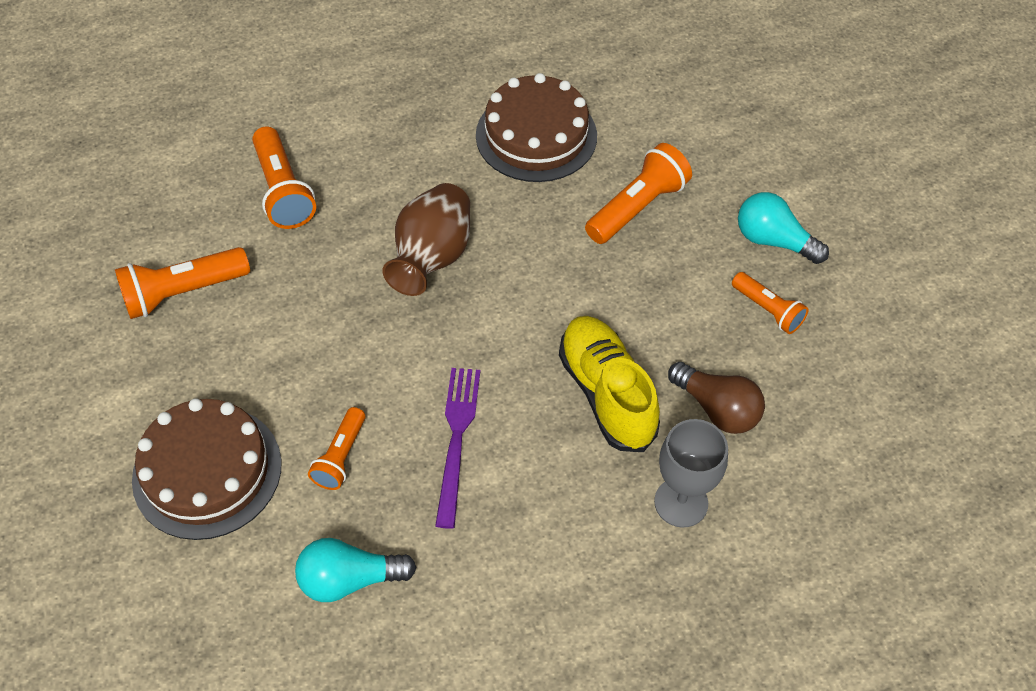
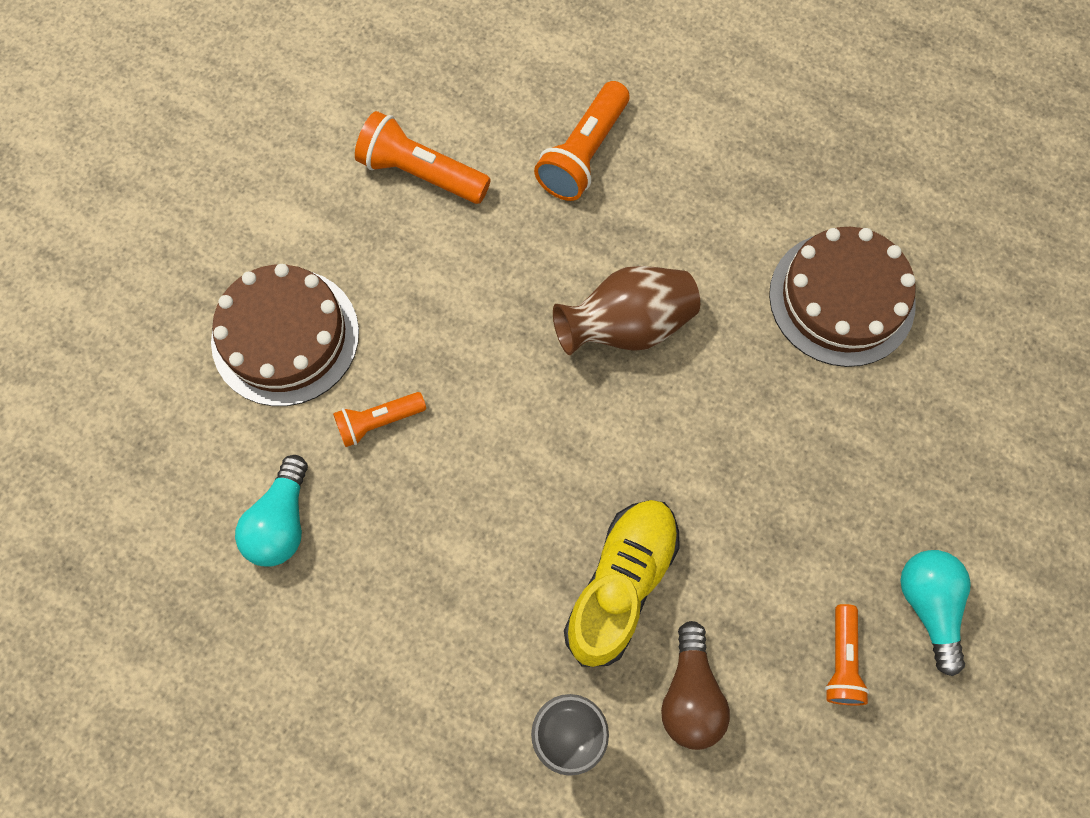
camera: 50 degrees right, 15 degrees up
turquoise light bulb [295,538,417,602] -> turquoise light bulb turned 120 degrees counterclockwise [235,455,308,567]
purple fork [435,368,480,529] -> none
orange flashlight [585,143,692,244] -> none

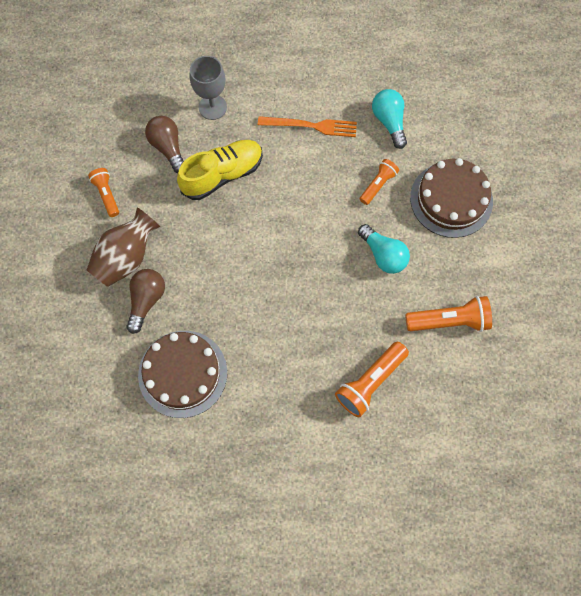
camera: 150 degrees right, 0 degrees up
orange flashlight [534,81,629,201] -> orange flashlight turned 135 degrees counterclockwise [335,342,409,417]
brown vase [553,266,700,355] -> brown vase moved to [87,207,161,287]
yellow shoe [564,500,680,667] -> yellow shoe turned 120 degrees counterclockwise [177,140,263,200]
turquoise light bulb [900,550,971,676] -> turquoise light bulb moved to [358,224,410,274]
none -> brown light bulb [126,269,165,334]
none -> orange fork [258,116,357,137]

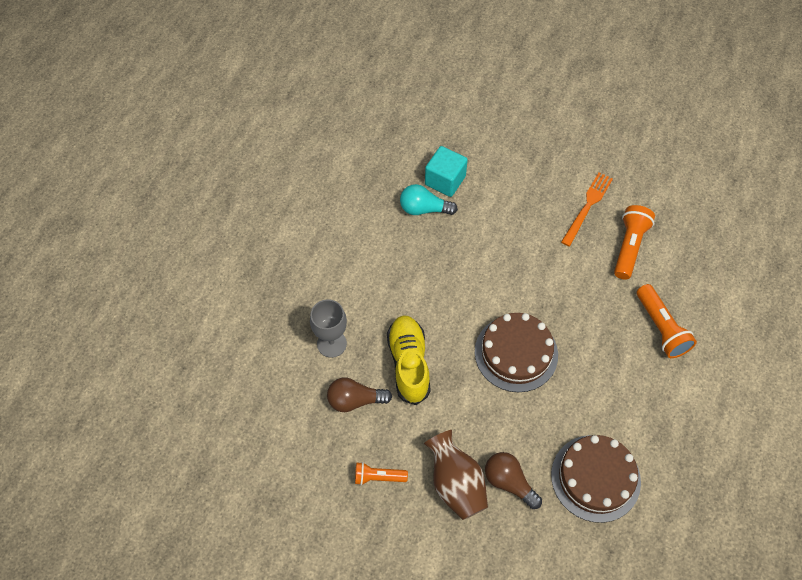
camera: 65 degrees left, 10 degrees down
orange fork [258,116,357,137] -> orange fork moved to [561,173,613,246]
turquoise light bulb [358,224,410,274] -> none
orange flashlight [360,159,399,205] -> none
brown cake [410,158,493,238] -> brown cake moved to [475,313,558,392]
none -> turquoise cube [425,146,468,197]

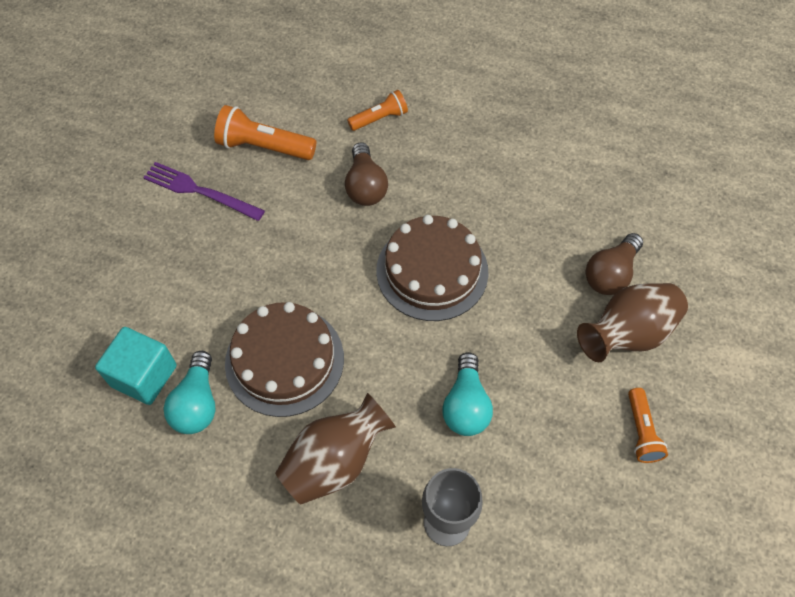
camera: 95 degrees left, 0 degrees up
brown light bulb [327,378,392,412] -> brown light bulb moved to [345,142,388,206]
yellow shoe [387,315,431,405] -> turquoise light bulb [442,352,493,436]
brown cake [551,435,641,523] -> brown cake moved to [225,302,344,417]
orange fork [561,173,613,246] -> purple fork [143,162,265,221]
orange flashlight [637,284,697,358] -> orange flashlight [347,90,408,131], size x0.63
none -> brown vase [275,393,396,505]

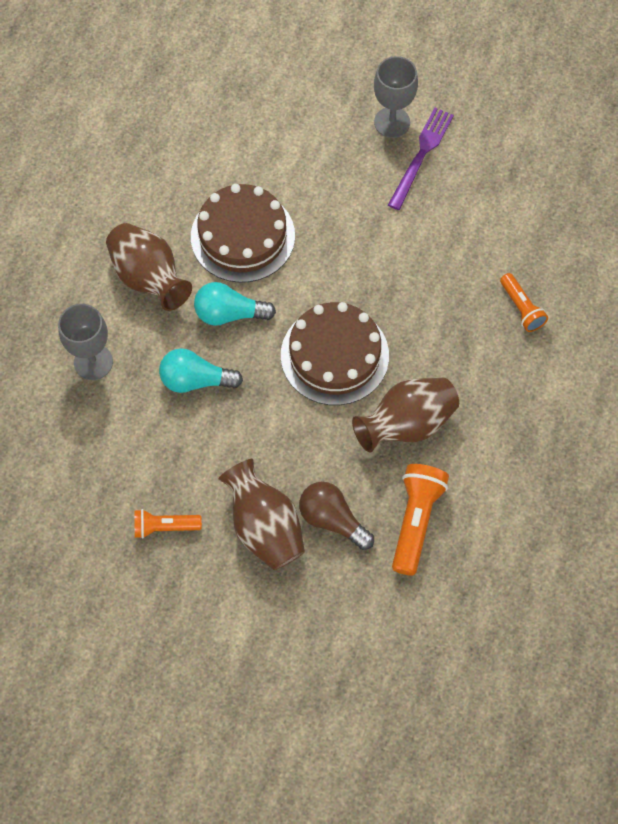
camera: 90 degrees right, 5 degrees up
turquoise cube [95,327,177,405] -> none
turquoise light bulb [163,351,216,434] -> turquoise light bulb moved to [194,282,276,326]
orange flashlight [214,105,316,160] -> orange flashlight moved to [392,464,449,576]
brown light bulb [345,142,388,206] -> none
none -> brown vase [352,378,459,453]
none -> grey goblet [374,56,418,138]

